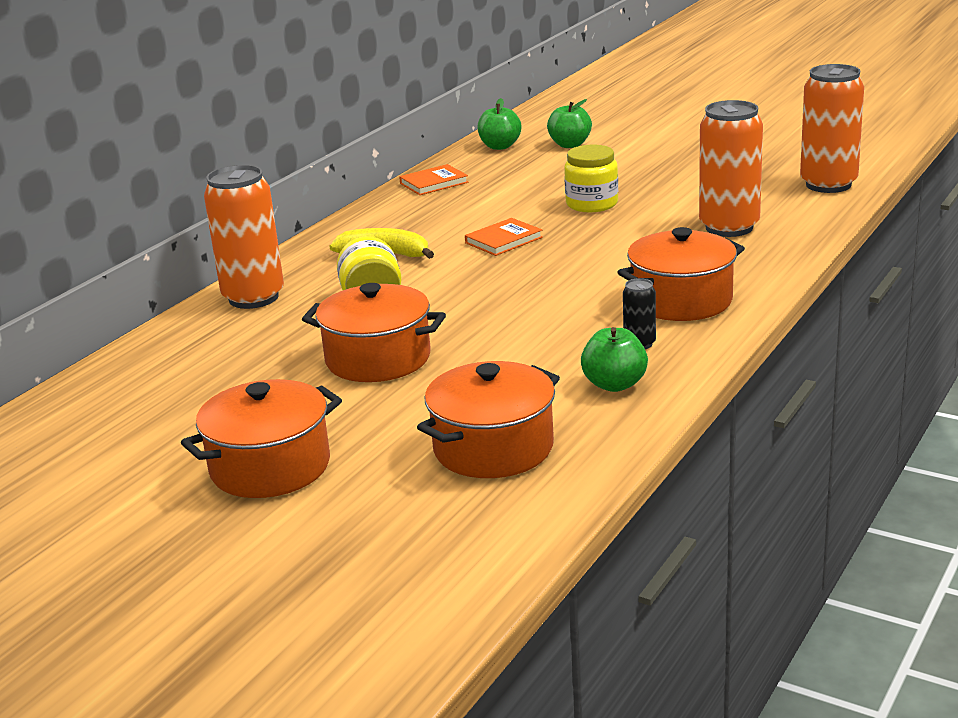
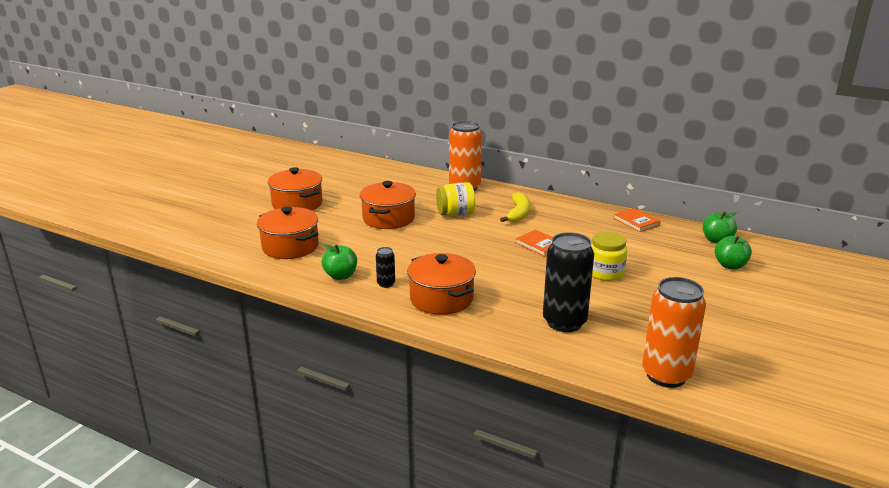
camera: 85 degrees right, 0 degrees up
orange can [699,100,763,237] -> black can [543,232,594,332]

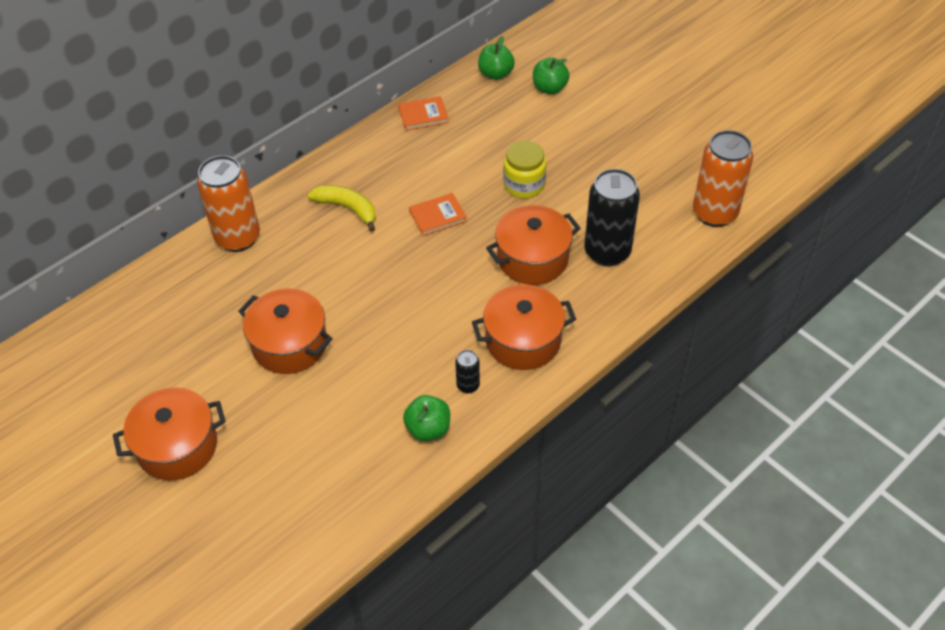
camera: 70 degrees left, 25 degrees up
orange pot [257,207,319,259] -> orange pot moved to [486,205,581,285]
yellow jar [436,182,475,216] -> none

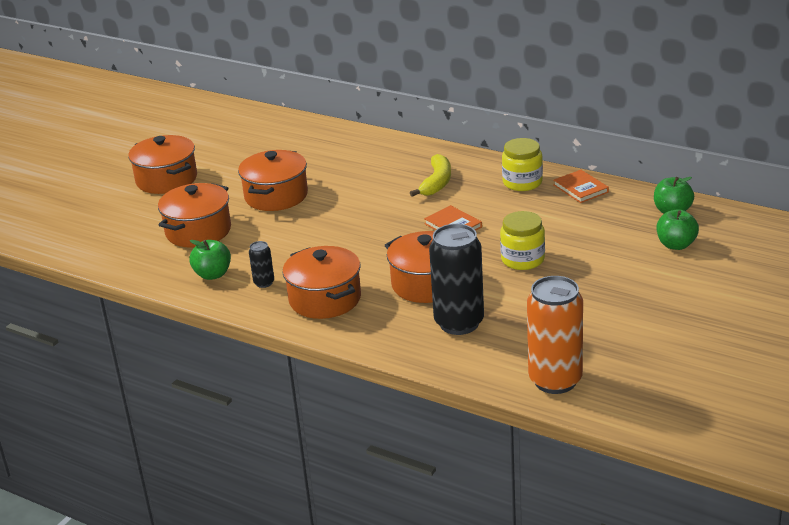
camera: 75 degrees right, 20 degrees down
orange can [197,155,260,252] -> none
none -> orange pot [158,183,231,248]
none -> yellow jar [502,138,543,191]

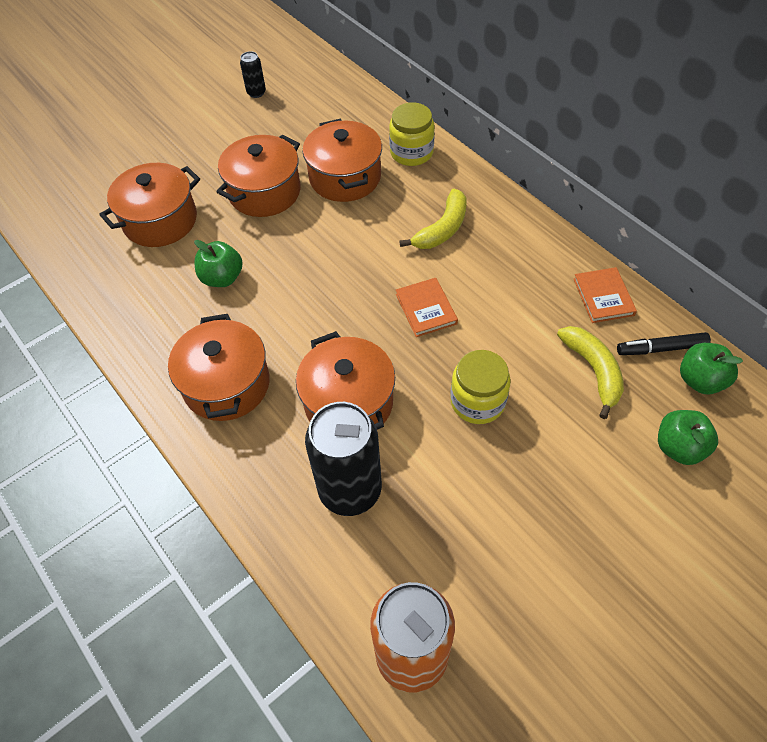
camera: 20 degrees right, 25 degrees up
orange pot [128,135,197,194] -> orange pot moved to [303,119,382,202]
green apple [189,240,231,280] -> green apple moved to [194,240,243,287]
black can [249,241,274,288] -> black can moved to [240,51,266,98]
yellow jar [502,138,543,191] -> yellow jar moved to [389,102,435,166]
none -> yellow banana [557,326,624,419]
none -> black marker [617,332,711,355]

